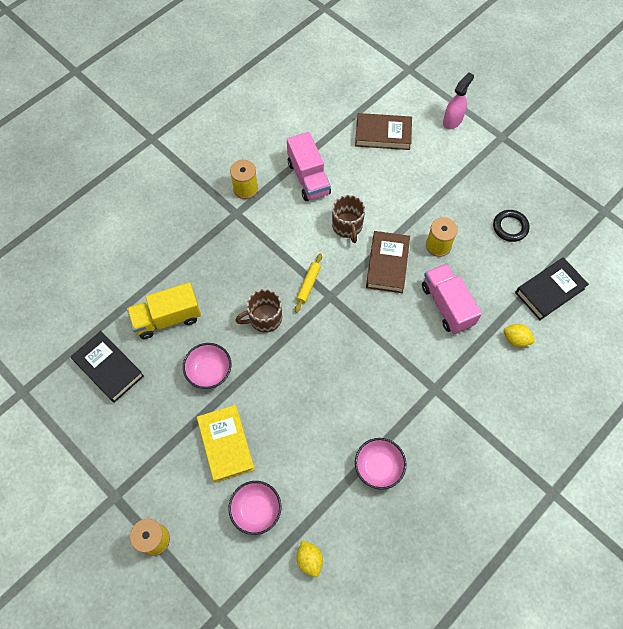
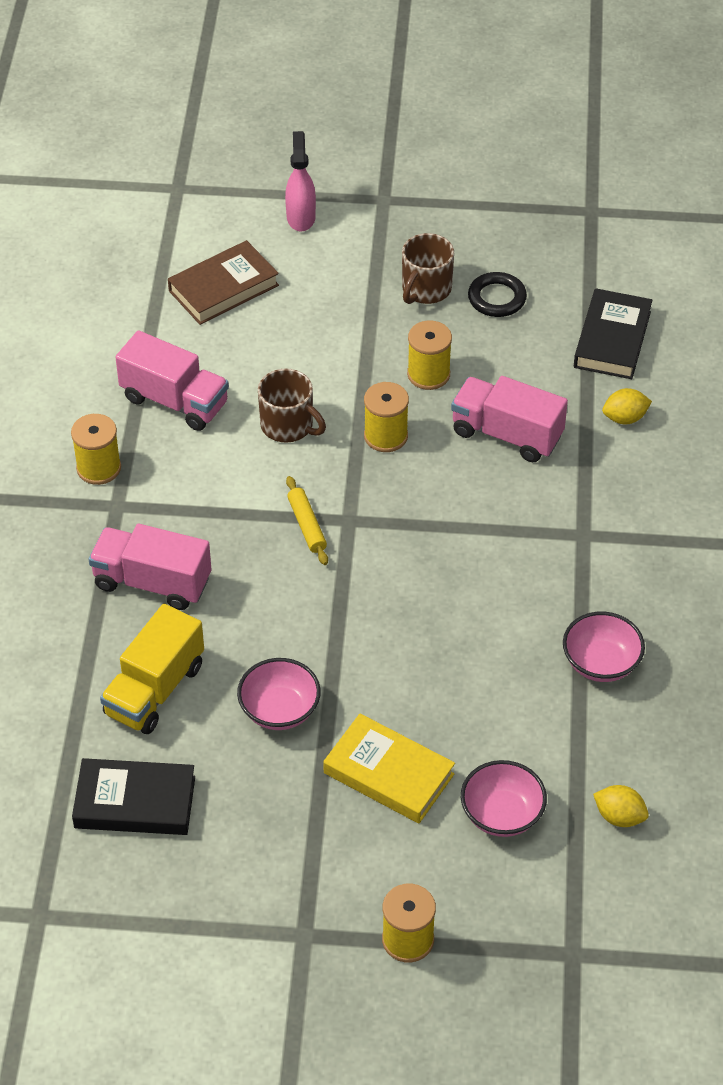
camera: 40 degrees left, 15 degrees down
brown mug [235,289,282,332] -> brown mug moved to [402,233,454,304]
brown book [366,231,410,293] -> yellow spool [364,382,409,452]
none -> pink truck [89,524,211,610]

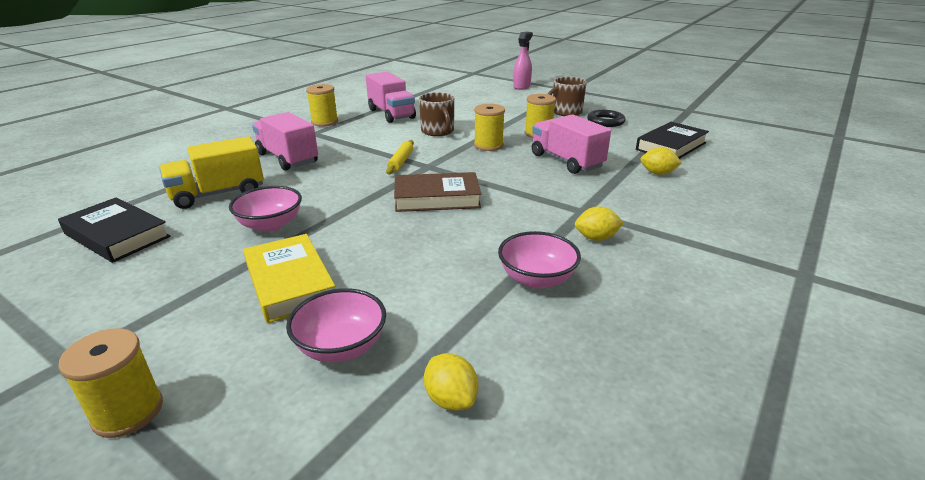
camera: 30 degrees right, 20 degrees down
brown book [168,240,279,325] -> brown book moved to [394,172,481,212]
none -> yellow lemon [575,206,624,241]

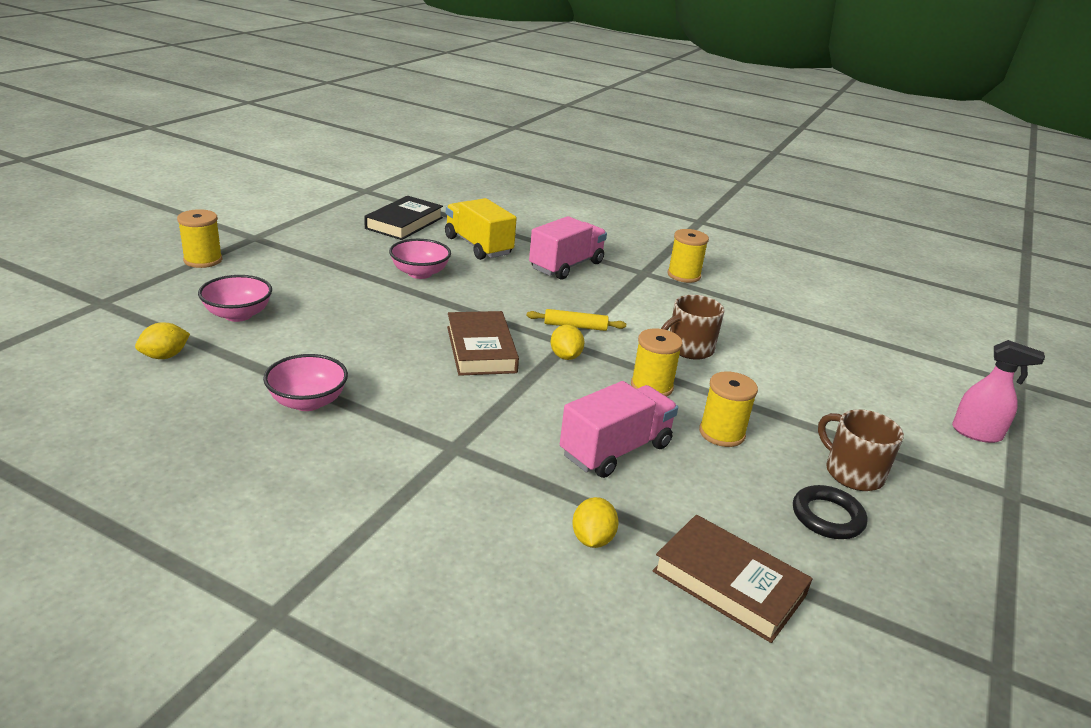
camera: 80 degrees right, 0 degrees up
yellow book [243,234,335,323] -> none
pink truck [366,72,416,123] -> none
yellow lemon [575,206,624,241] -> yellow lemon moved to [550,325,584,360]
black book [636,122,709,159] -> brown book [653,515,813,643]

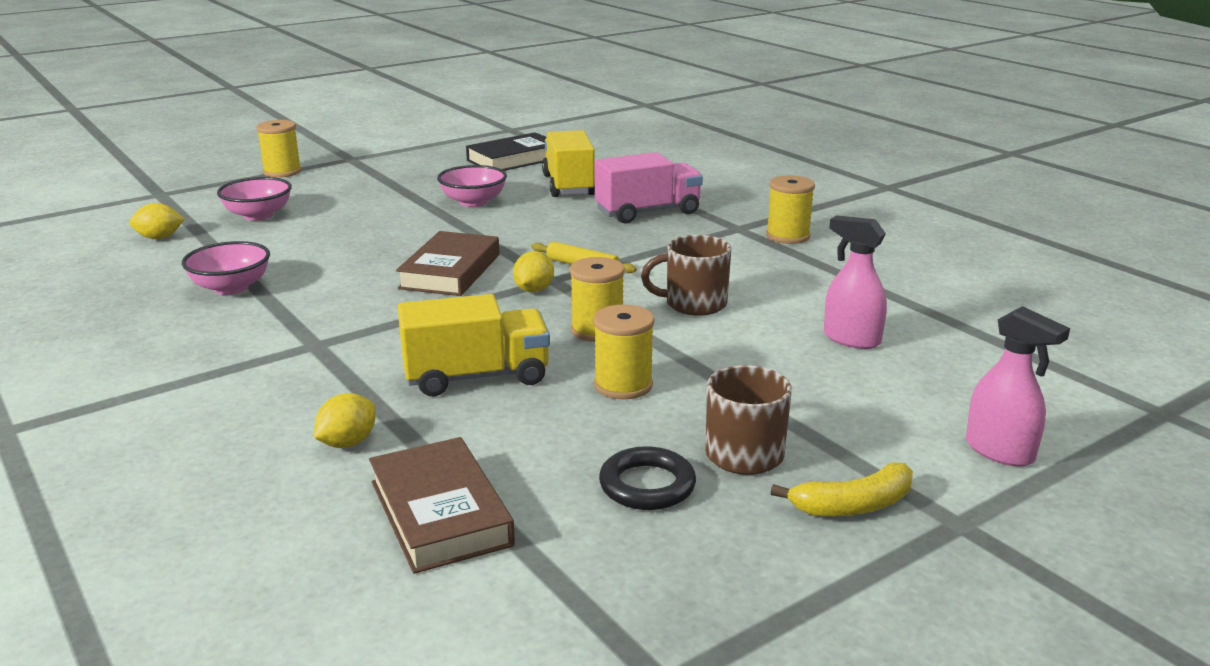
camera: 30 degrees right, 5 degrees down
pink truck [560,381,678,478] -> yellow truck [398,294,550,396]
none -> yellow banana [770,462,913,517]
none -> pink spray bottle [824,215,887,349]

